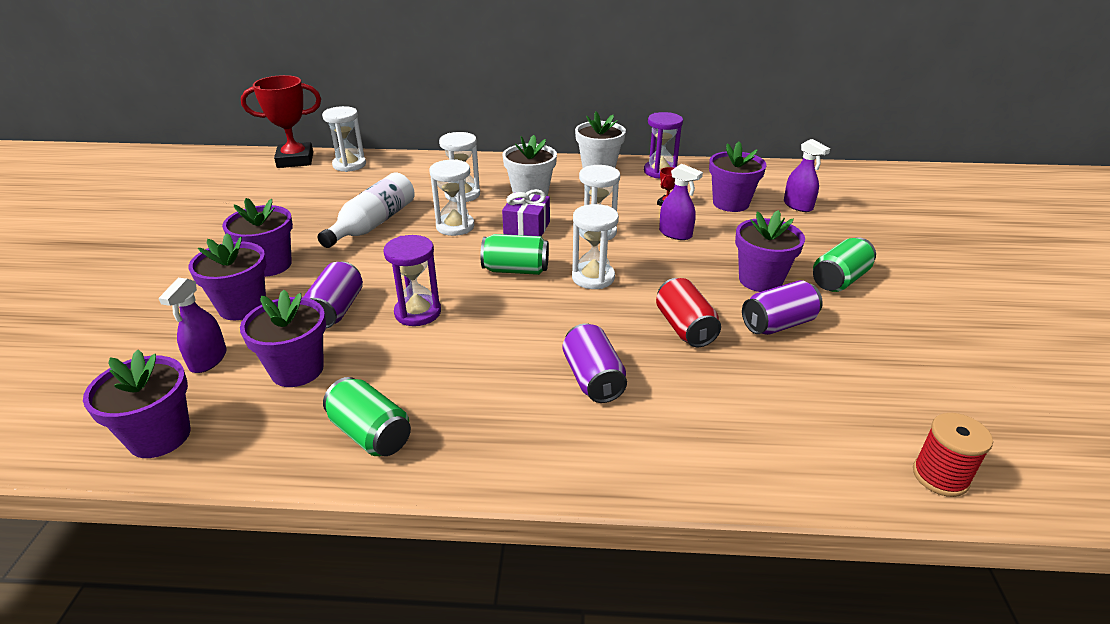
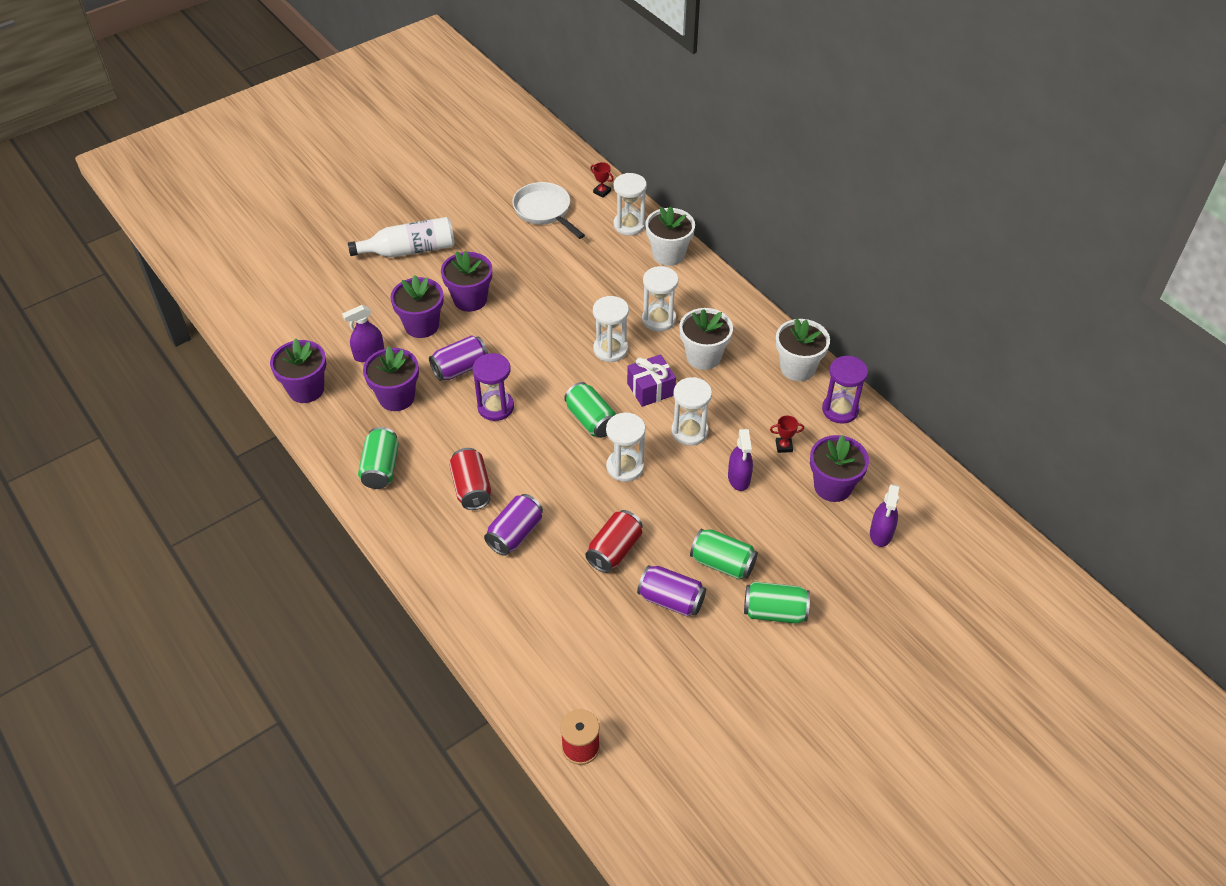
camera: 50 degrees right, 15 degrees up
red trophy [241,75,321,168] -> red trophy [590,162,614,198], size x0.40
white bottle [318,172,415,248] -> white bottle moved to [348,217,455,257]
purple flower pot [735,210,805,292] -> green can [690,529,758,579]
none -> red can [449,448,491,510]
none -> white pan [512,182,585,239]
none -> white flower pot [645,206,695,266]

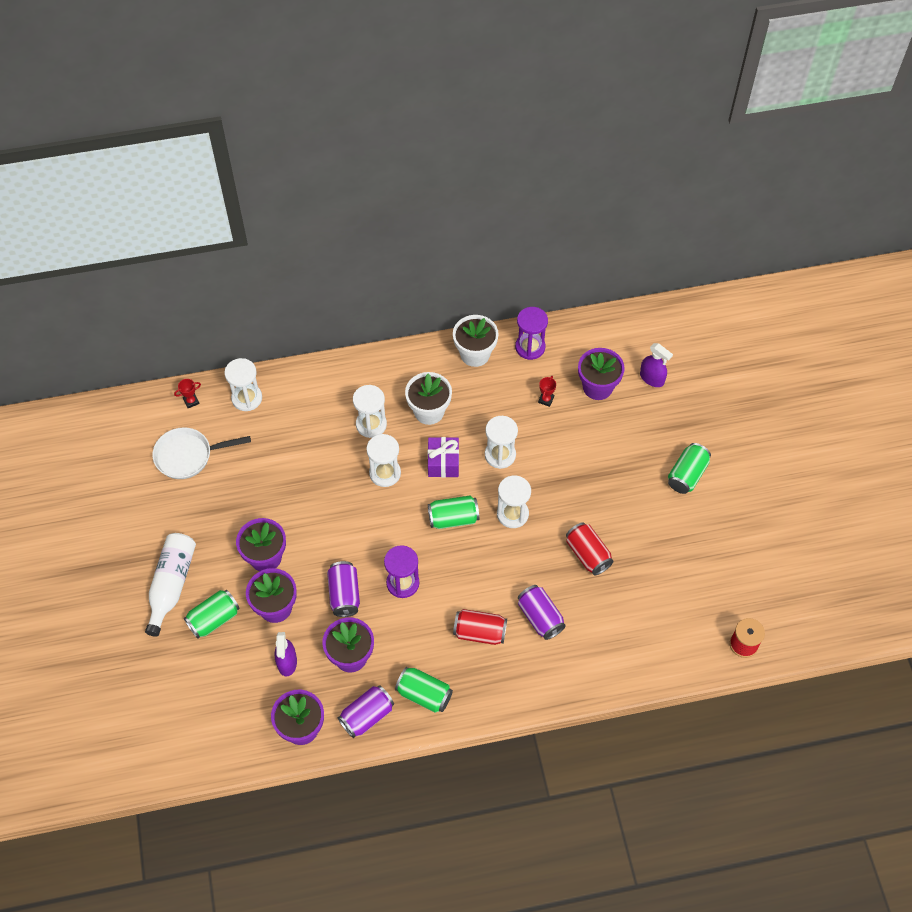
camera: 65 degrees left, 10 degrees up
purple can [637,565,706,617] -> purple can moved to [338,685,394,738]
white flower pot [645,206,695,266] -> none
green can [690,529,758,579] -> green can moved to [184,590,240,639]
purple spray bottle [728,429,753,491] -> none

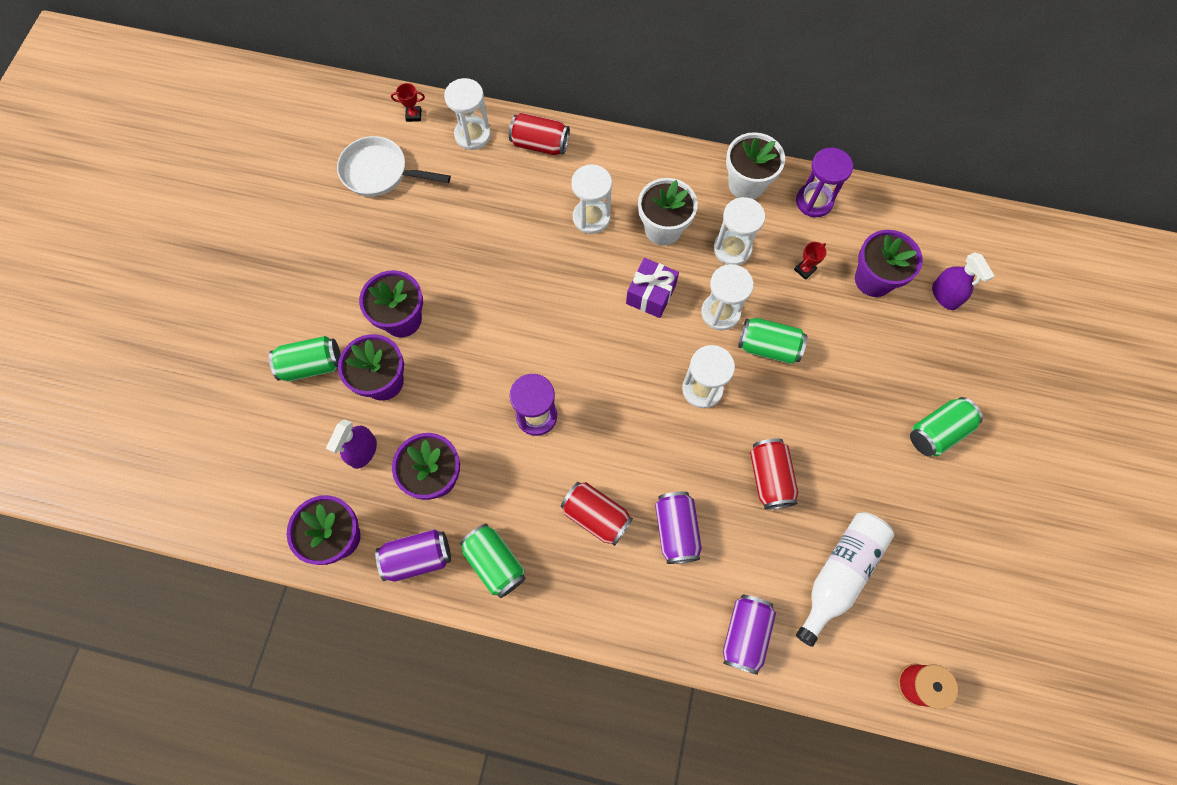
camera: 25 degrees right, 10 degrees up
white bottle [145,533,196,637] -> white bottle moved to [796,512,894,647]
purple can [327,561,360,617] -> purple can moved to [723,595,776,675]
white hourglass [366,434,401,487] -> white hourglass moved to [714,197,765,265]
green can [428,496,479,529] -> green can moved to [738,318,807,364]
none -> red can [509,113,570,155]

